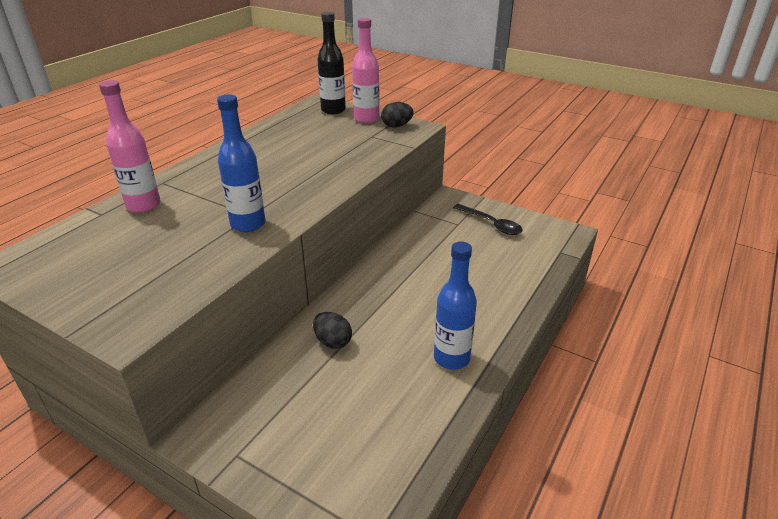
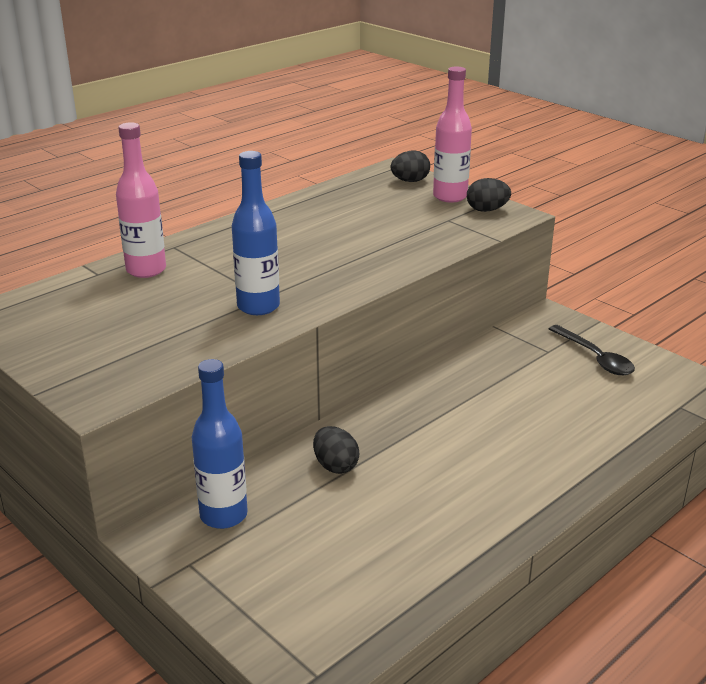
camera: 15 degrees right, 5 degrees down
black bottle [317,12,346,115] -> black egg [391,150,430,182]
blue bottle [434,241,477,370] -> blue bottle moved to [192,359,248,529]

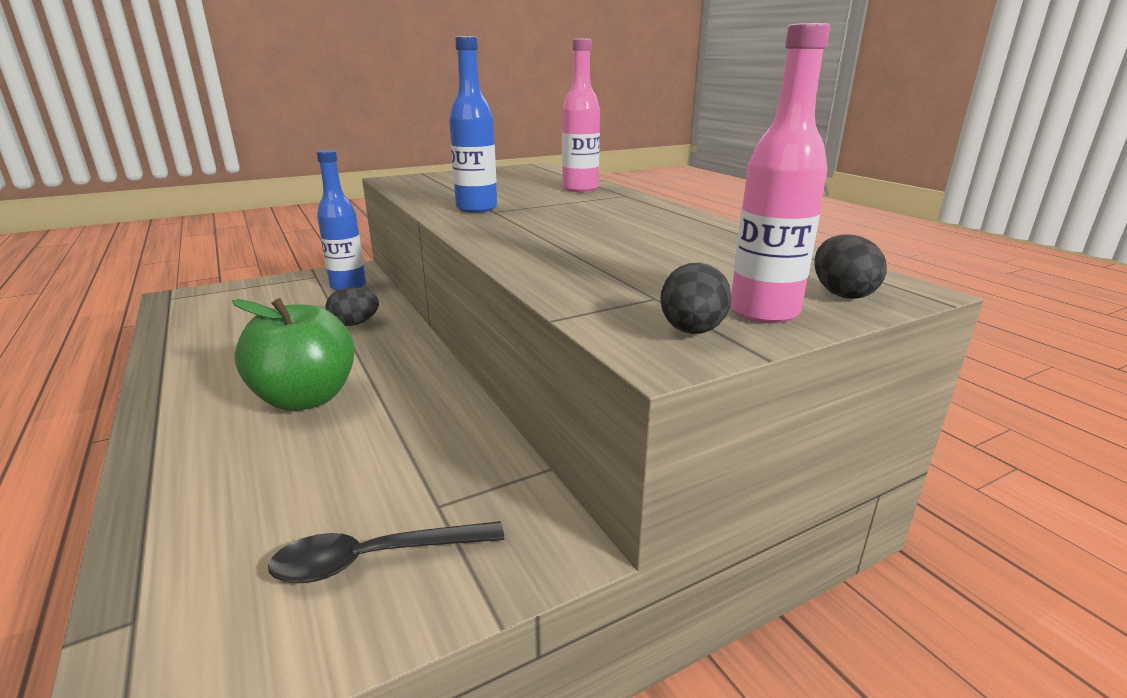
camera: 105 degrees right, 5 degrees down
none -> green apple [232,298,354,411]

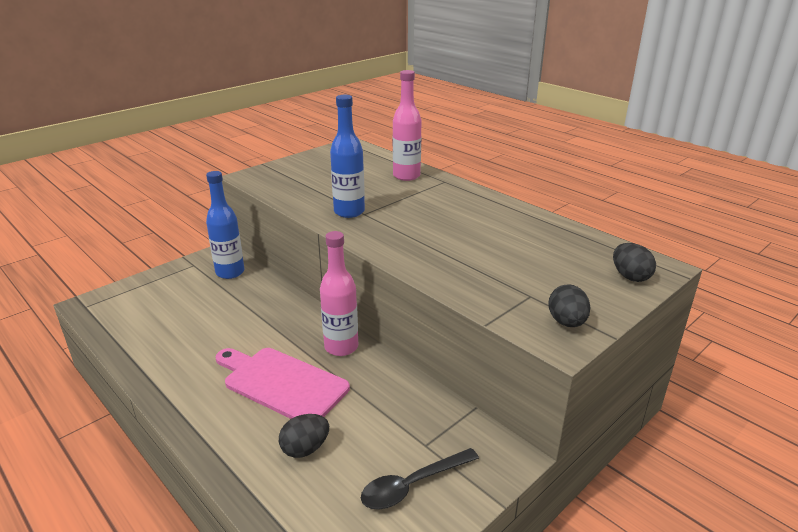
camera: 15 degrees left, 5 degrees up
green apple [232,298,354,411] -> pink cutting board [215,348,350,419]
black egg [325,287,379,326] -> black egg moved to [279,414,329,458]
pink bottle [731,23,830,324] -> pink bottle moved to [320,231,358,356]

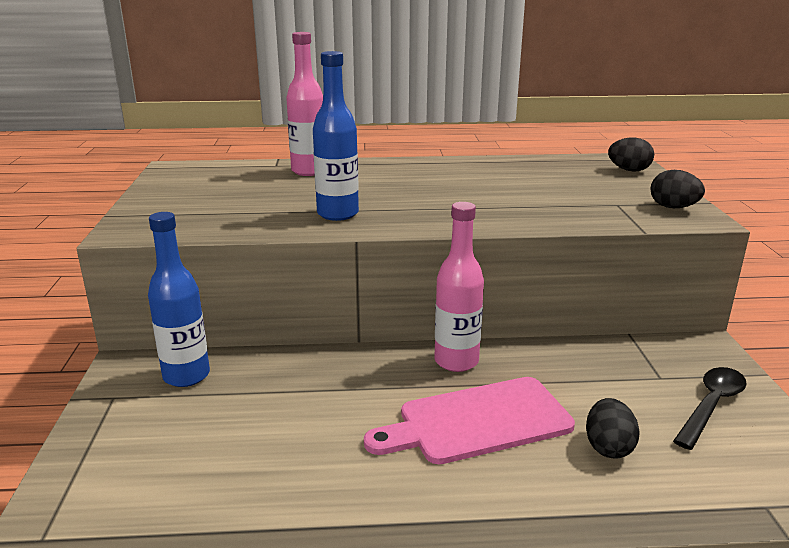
camera: 50 degrees left, 5 degrees down
black spoon [361,448,479,510] -> black spoon turned 150 degrees counterclockwise [673,367,747,450]

